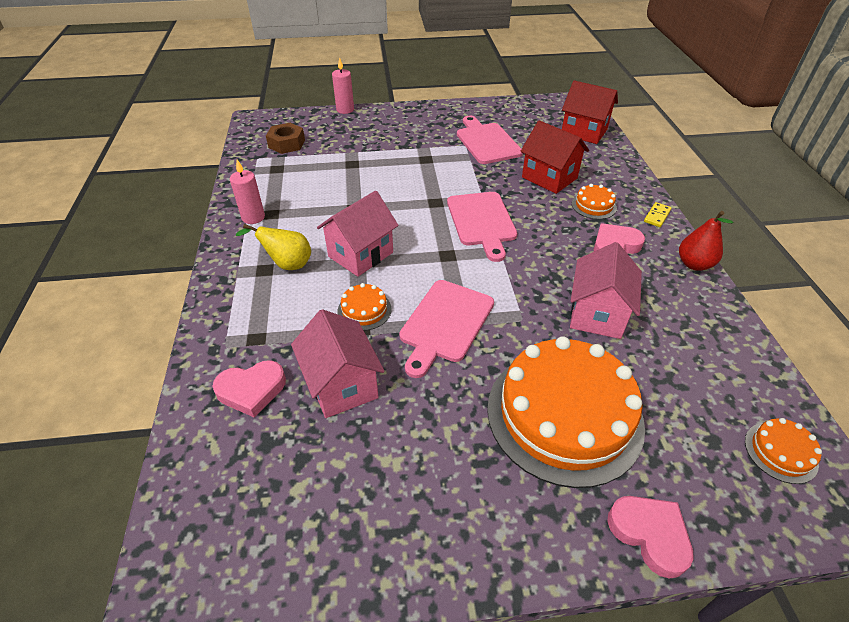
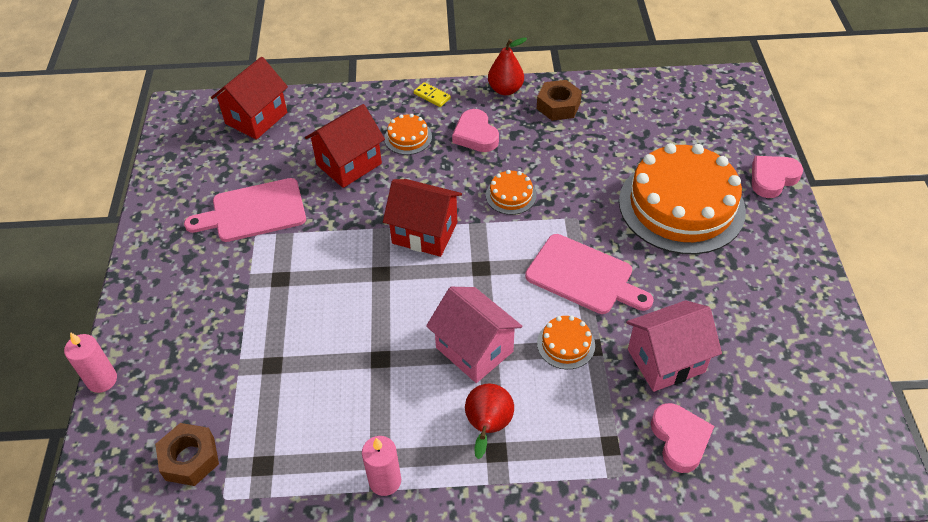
camera: 85 degrees left, 5 degrees up
yellow pear [236,224,311,270] -> red pear [465,383,514,459]
pink cutting board [447,192,517,262] -> red house [383,179,462,257]
pink house [570,242,642,339] -> none
orange cake [745,418,822,484] -> orange cake moved to [486,170,537,215]
none -> brown nut [537,80,582,121]

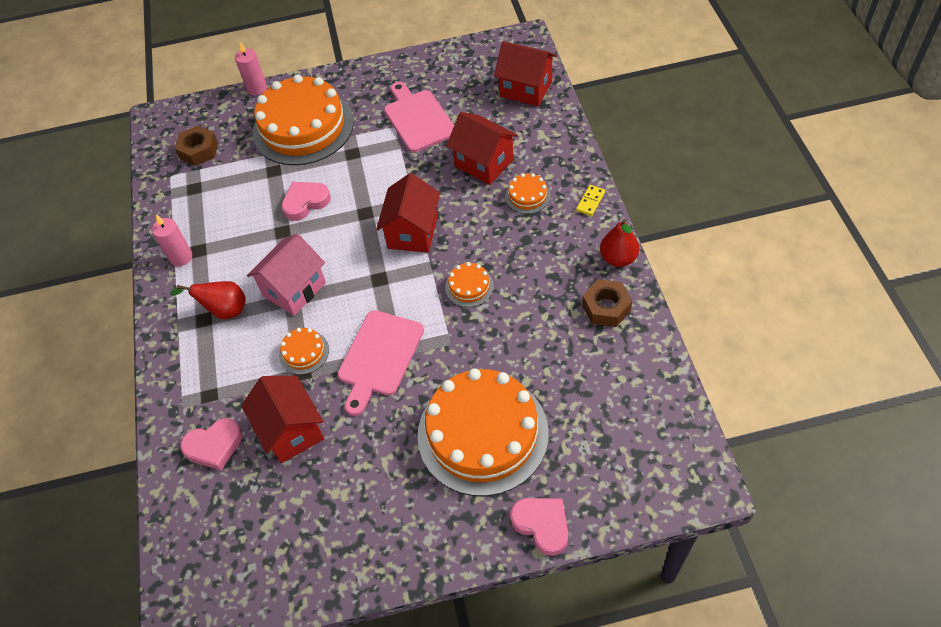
camera: 85 degrees right, 5 degrees up
pink heart [452,109,499,152] -> pink heart moved to [281,182,331,221]
pink house [626,300,722,392] -> red house [241,376,324,463]
none -> orange cake [253,74,354,165]

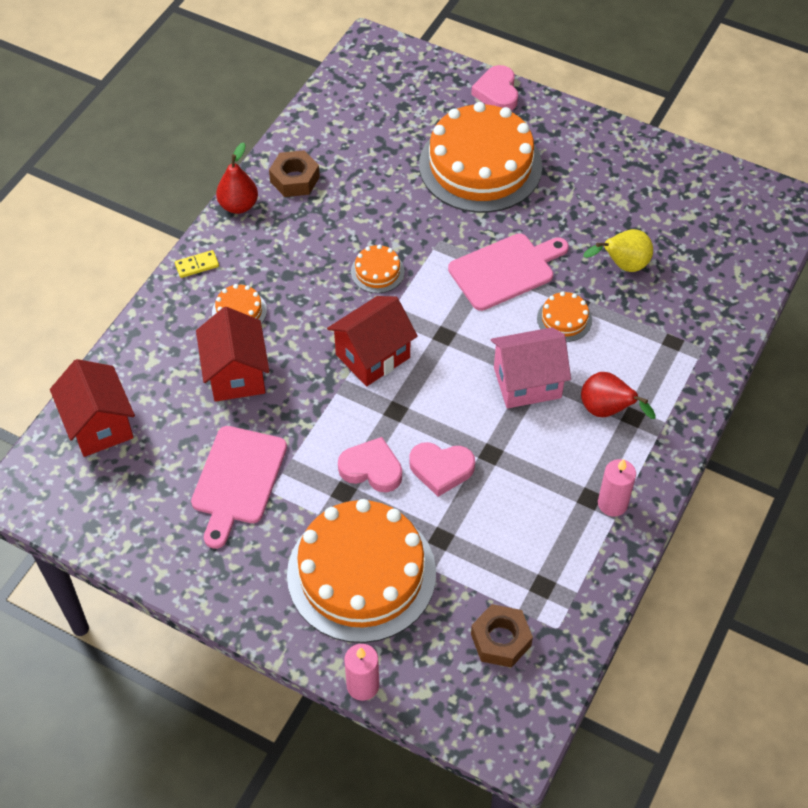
camera: 145 degrees left, 0 degrees up
pink heart [180,418,242,471] -> pink heart moved to [338,437,402,492]
red house [241,376,324,463] -> yellow pear [583,229,653,272]

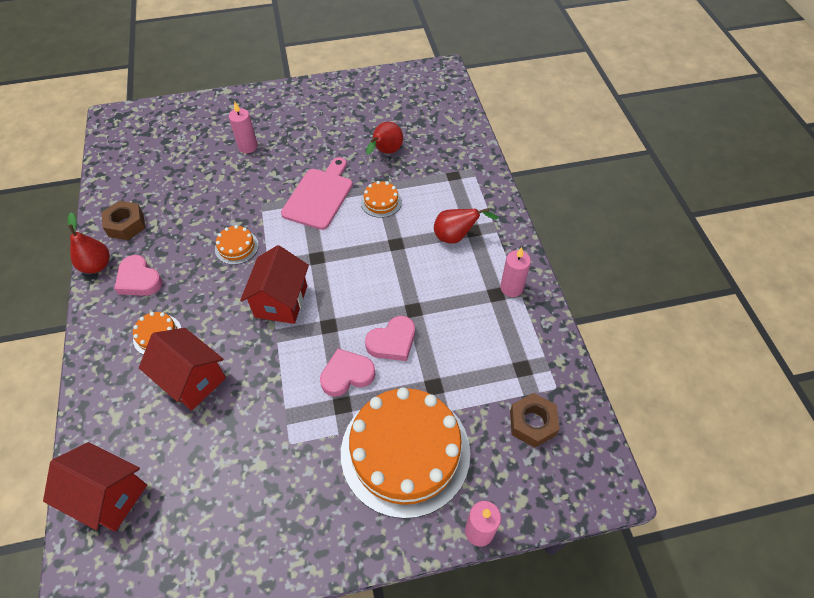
camera: 40 degrees left, 0 degrees up
yellow domino [175,250,219,278] -> none
pink cutting board [191,426,287,549] -> none
orange cake [419,102,542,213] -> pink candle [229,102,258,153]
pink heart [471,65,518,111] -> pink heart moved to [114,255,163,296]
pink house [491,327,571,408] -> none
yellow pear [583,229,653,272] -> red pear [366,122,403,155]

